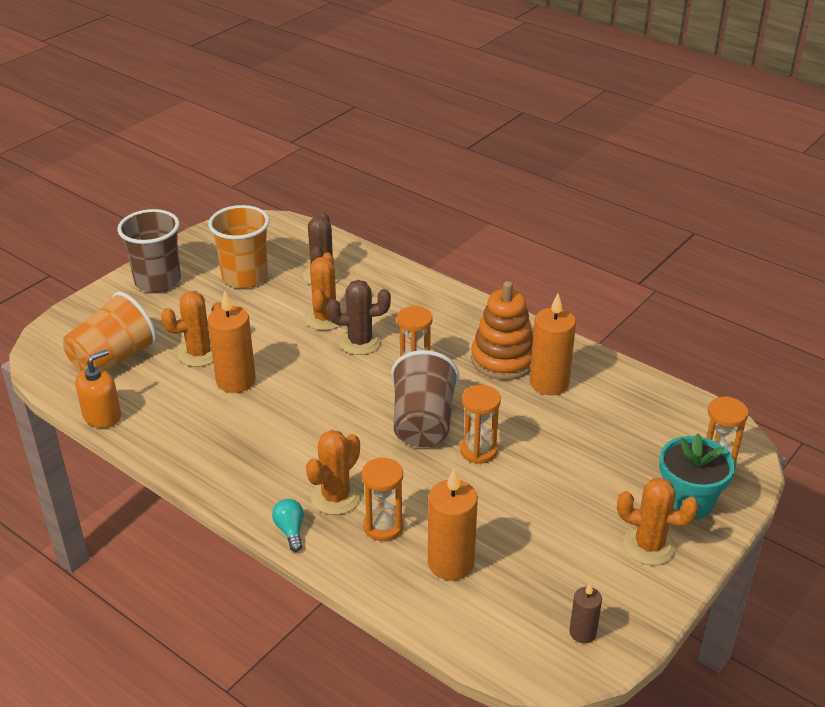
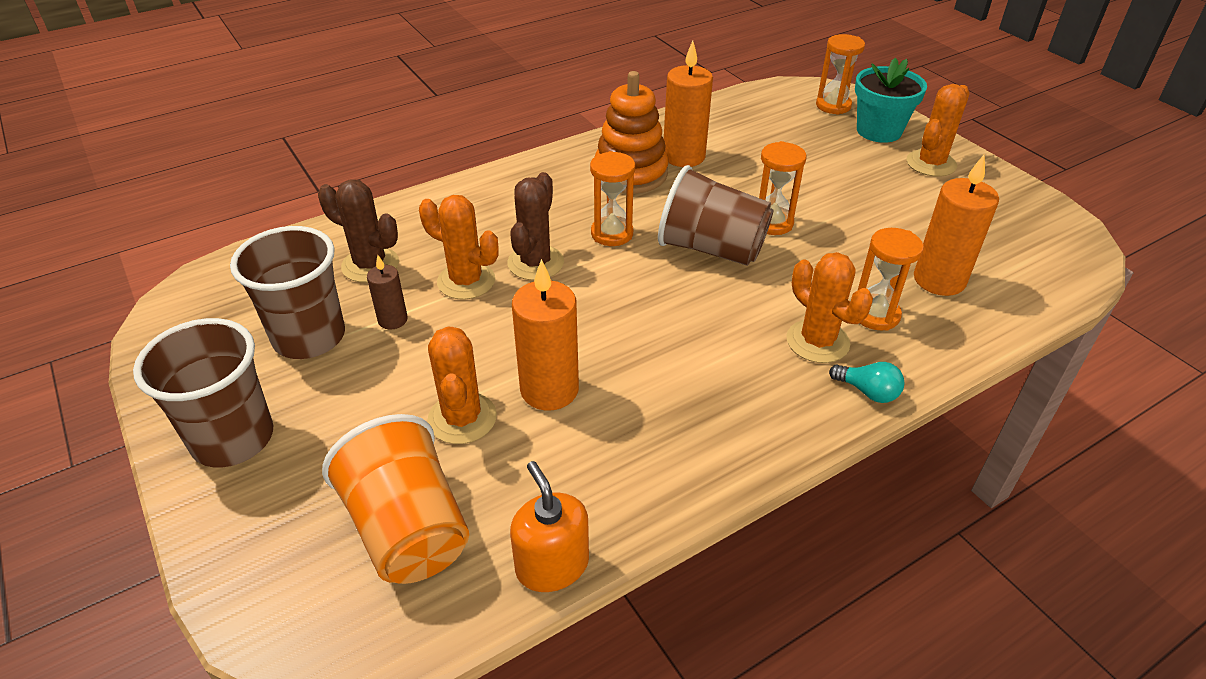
camera: 70 degrees left, 5 degrees up
orange cup [208,205,269,288] -> brown cup [230,226,345,359]
turquoise light bulb [272,499,304,552] -> turquoise light bulb turned 150 degrees counterclockwise [829,362,904,403]
brown candle [569,583,602,643] -> brown candle moved to [367,255,408,330]

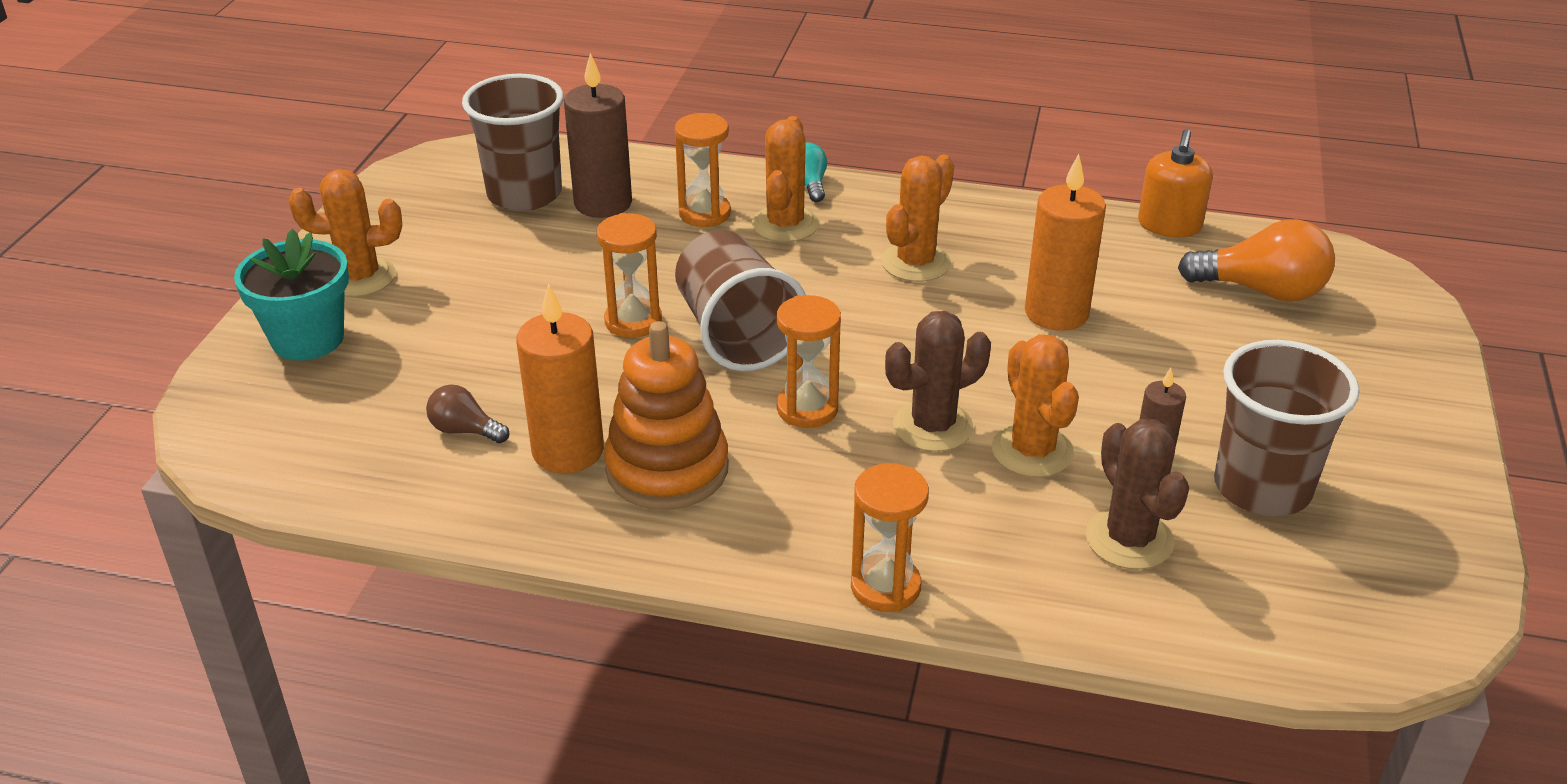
camera: 135 degrees left, 5 degrees down
brown cup [133,318,273,467] -> brown cup moved to [462,74,564,211]
orange cup [322,414,469,584] -> orange light bulb [1178,219,1335,302]
orange cactus [427,326,497,444] -> orange cactus moved to [881,155,954,282]
orange hourglass [816,34,865,115] -> orange hourglass moved to [851,463,929,612]
orange candle [914,154,999,296] -> brown candle [564,53,632,218]
none -> brown light bulb [426,384,509,443]

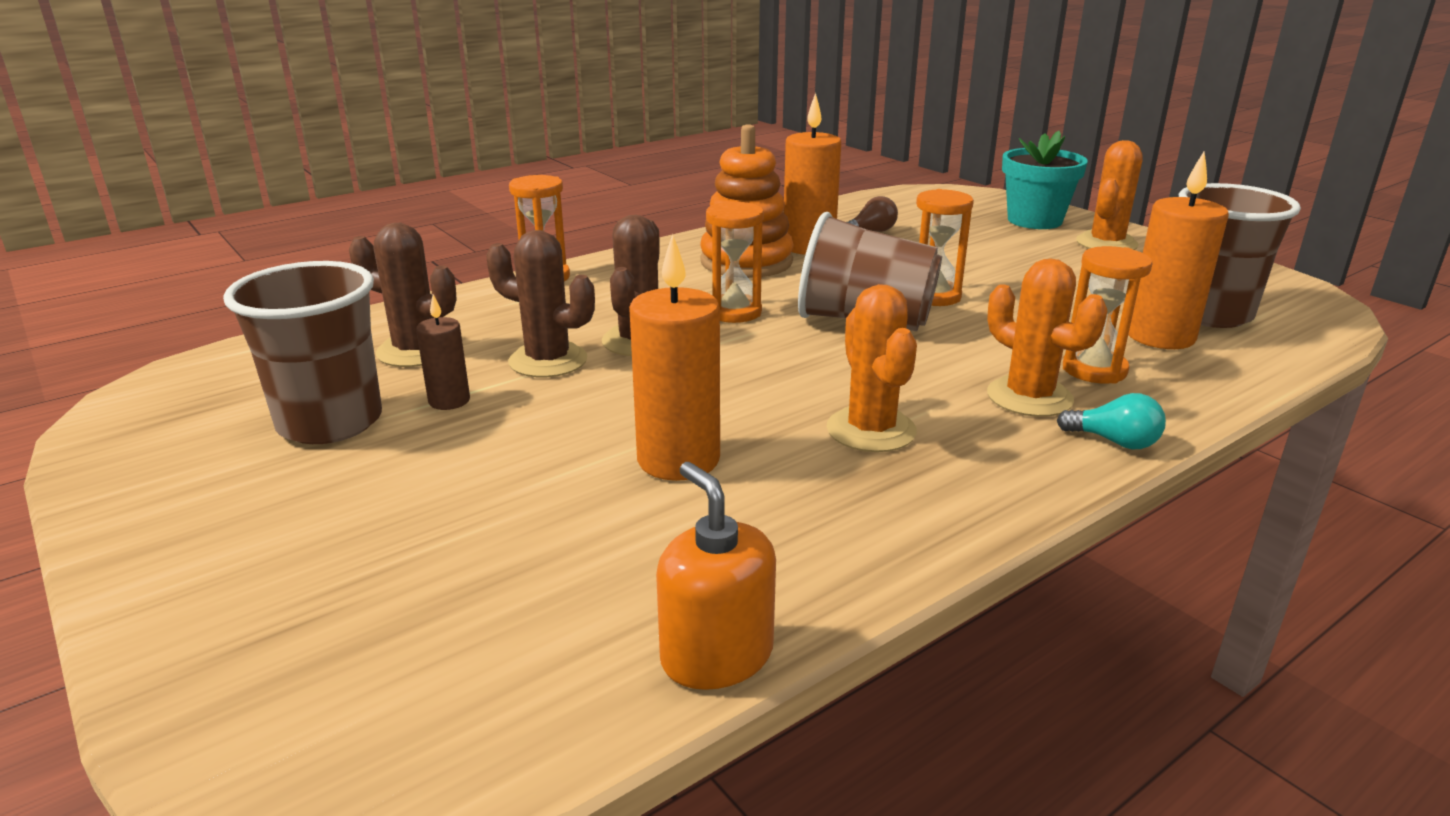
camera: 130 degrees right, 10 degrees down
brown candle [564,53,632,218] -> orange candle [1128,152,1229,349]
orange cactus [992,334,1079,477] -> brown cactus [486,230,595,377]
orange light bulb [1178,219,1335,302] -> none

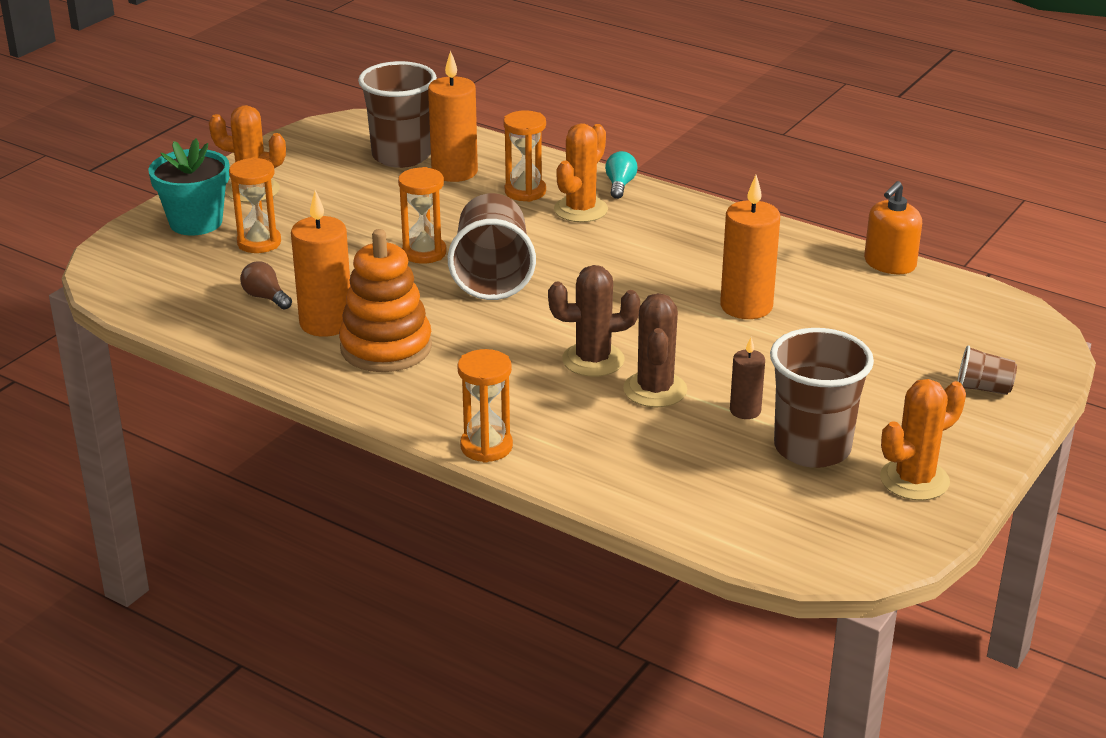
camera: 110 degrees left, 5 degrees up
brown cactus [349,223,457,367] -> none
orange hourglass [706,201,764,323] -> orange hourglass moved to [229,157,281,253]
orange cactus [827,284,917,452] -> orange cactus moved to [880,379,966,501]
none -> brown cup [957,345,1017,395]

